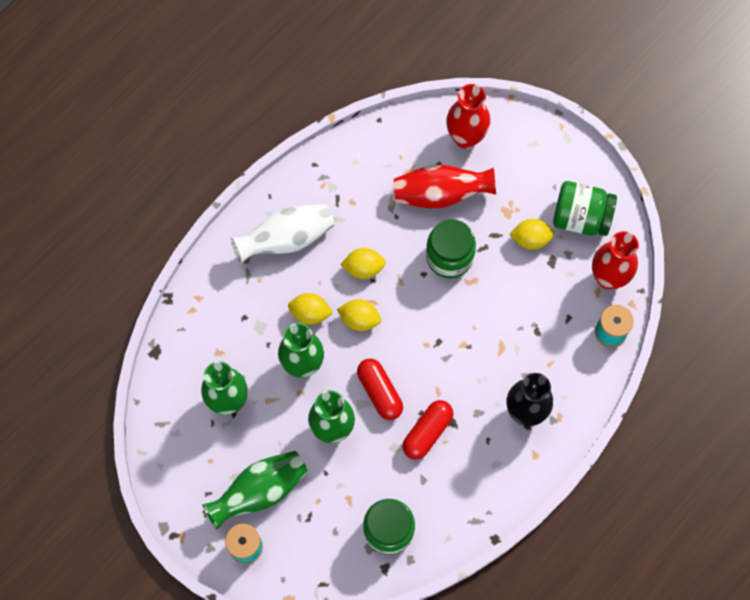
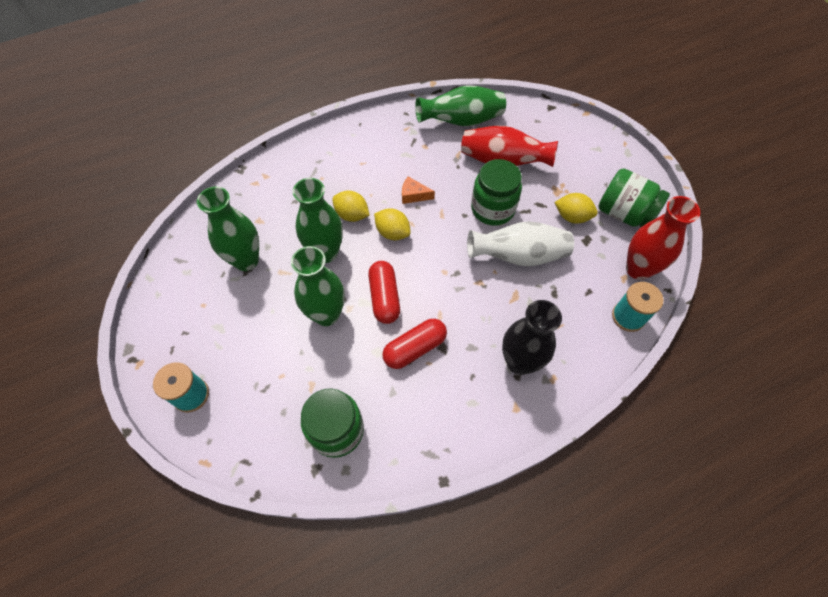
camera: 20 degrees right, 10 degrees down
green vase [202,451,308,530] -> green vase moved to [415,85,506,126]
white vase [231,204,334,263] -> white vase moved to [467,221,574,266]
yellow lemon [341,248,386,279] -> orange cheese [402,177,435,204]
red vase [446,84,490,149] -> none

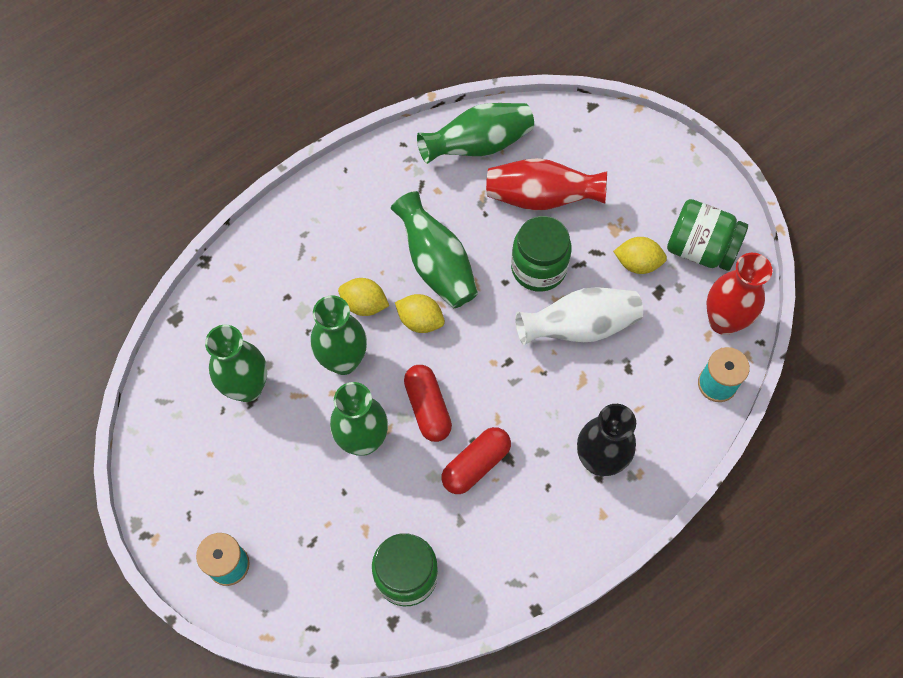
camera: 10 degrees left, 5 degrees up
orange cheese [402,177,435,204] -> green vase [391,191,478,308]

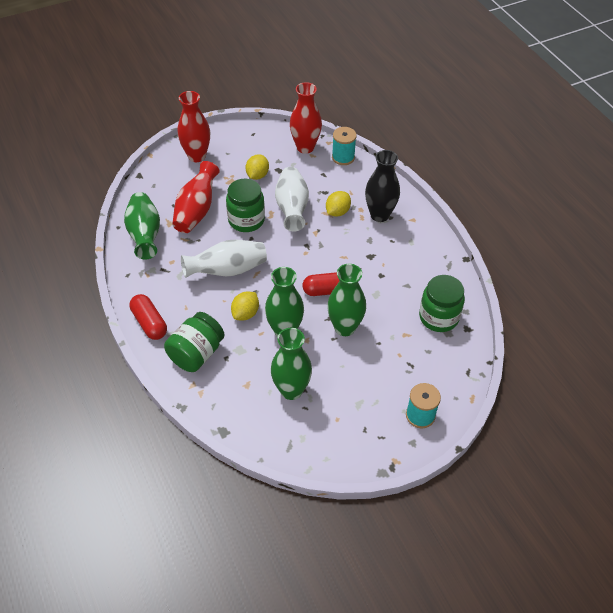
camera: 80 degrees left, 15 degrees down
green vase [391,191,478,308] -> white vase [181,240,267,278]
yellow lemon [395,294,445,333] -> yellow lemon moved to [326,191,351,217]
red capsule [441,427,511,494] -> red capsule moved to [130,294,167,340]
green jar [667,199,748,271] -> green jar moved to [164,312,225,372]
none -> red vase [178,91,210,162]

